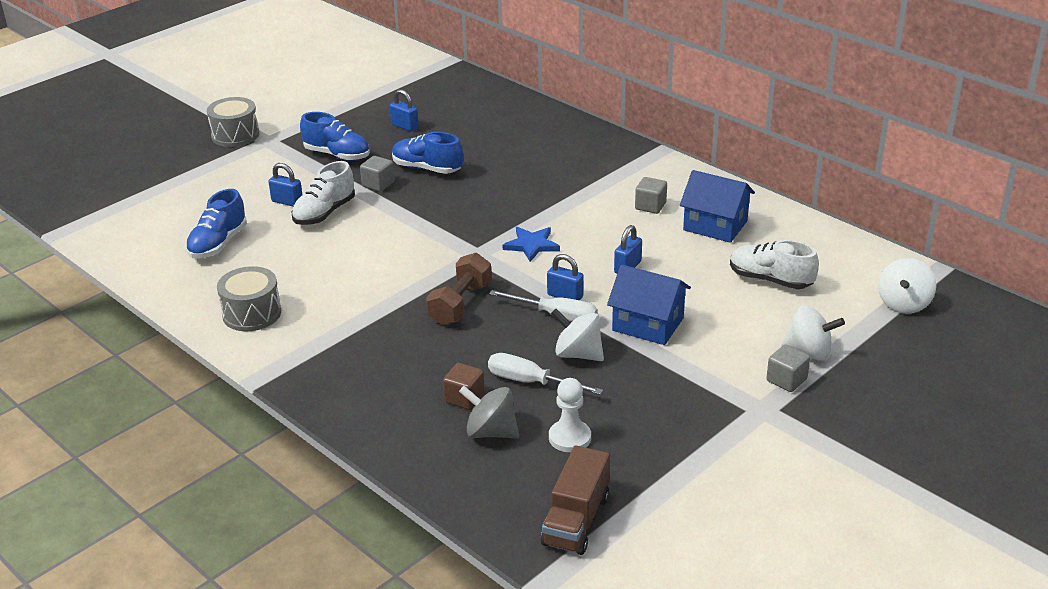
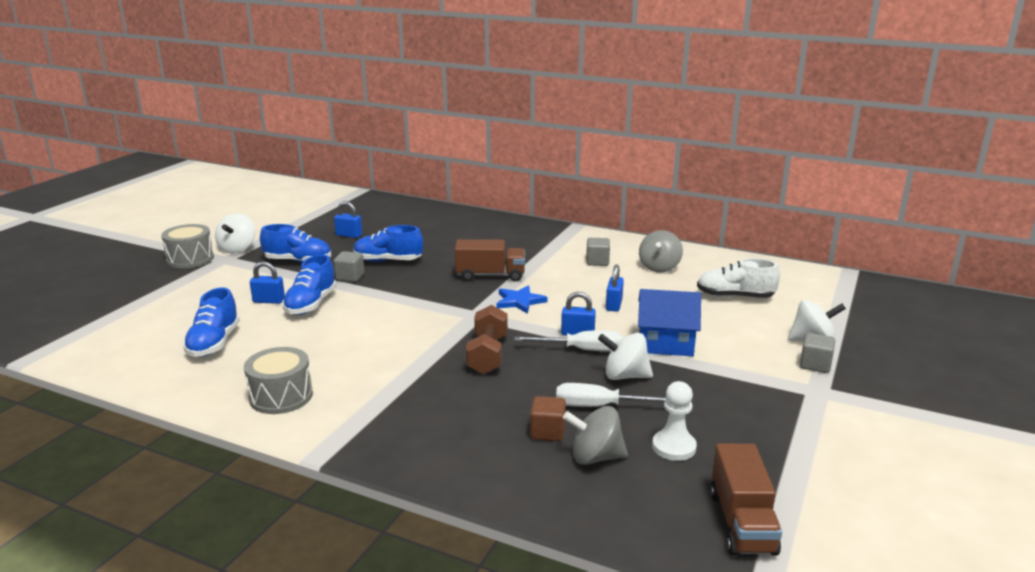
camera: 20 degrees left, 10 degrees down
white shoe [291,161,355,225] -> blue shoe [282,254,336,315]
blue house [680,170,755,243] -> grey spinning top [639,230,683,272]
white spinning top [878,258,936,314] -> white spinning top moved to [215,213,255,254]
none -> brown truck [455,239,525,281]

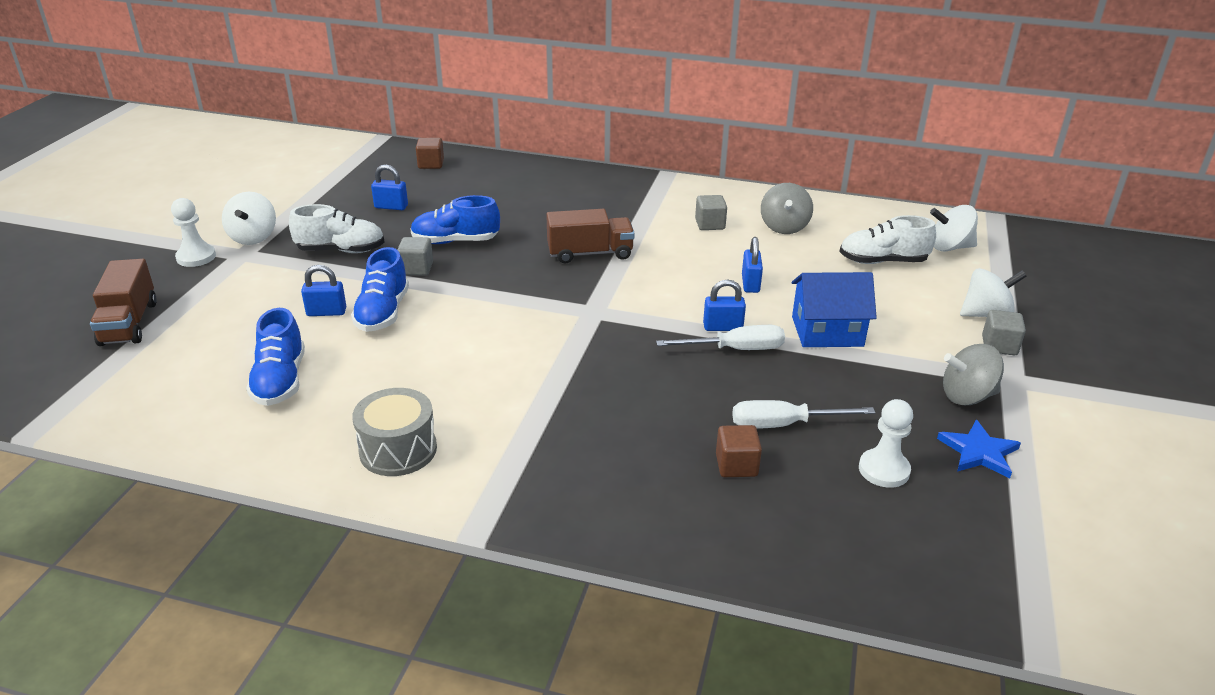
camera: 10 degrees left, 10 degrees up
grey drum [161,224,214,268] -> white pawn [171,198,216,267]
blue shoe [260,224,331,263] -> white shoe [289,204,384,253]
brown dumbbell [466,305,508,374] -> none
blue star [497,285,548,314] -> blue star moved to [937,420,1021,478]
grey spinning top [563,406,628,465] -> grey spinning top moved to [943,344,1004,405]
white spinning top [598,333,653,380] -> white spinning top moved to [930,205,978,251]
brown truck [710,444,782,556] -> brown truck moved to [90,259,157,346]
none -> brown cube [416,138,444,169]

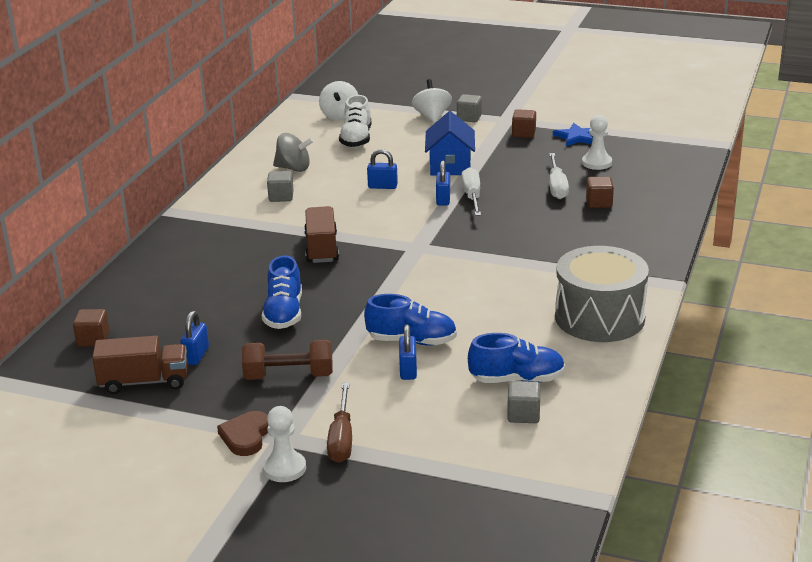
camera: 85 degrees left, 5 degrees down
brown truck [90,259,157,346] -> brown truck moved to [92,336,188,394]
white spinning top [222,192,276,245] -> brown heart [217,411,268,456]
white shoe [289,204,384,253] -> brown dumbbell [242,340,333,380]
grey drum [352,388,437,476] -> grey drum [555,246,649,342], size x1.57
grey cube [397,237,433,276] -> grey cube moved to [507,381,540,423]
grey spinning top [943,344,1004,405] -> brown cube [512,109,536,138]
none -> brown screwdriver [327,383,352,463]

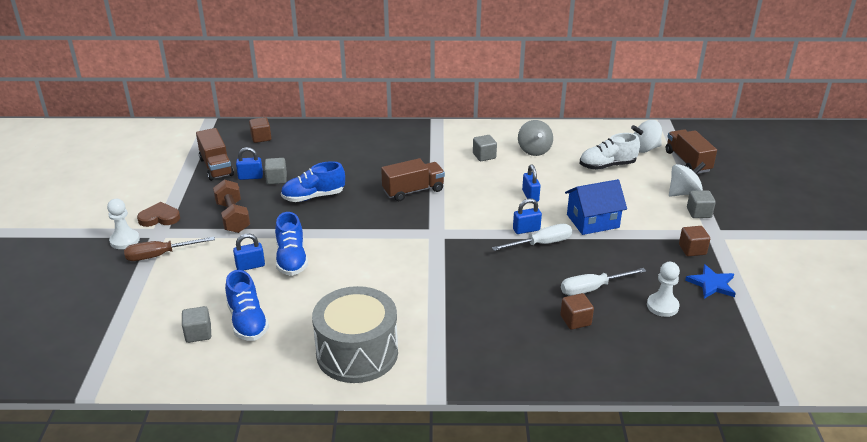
camera: 70 degrees right, 5 degrees up
none -> grey cube [264,158,287,184]
none -> brown truck [666,130,717,174]

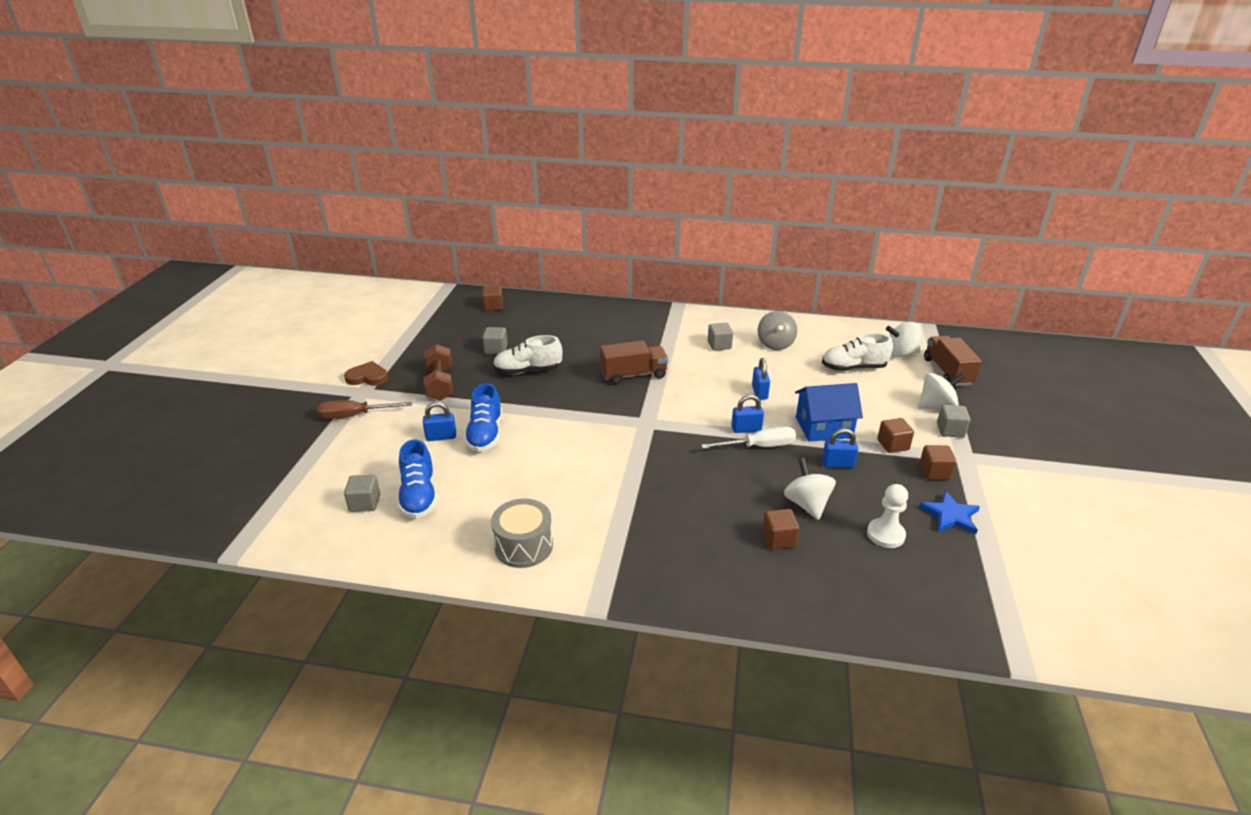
camera: 10 degrees right, 0 degrees up
white pawn [107,199,140,249] -> none
brown truck [196,128,234,181] -> none
blue padlock [236,147,263,180] -> blue padlock moved to [822,428,858,468]
blue shoe [281,161,345,202] -> white shoe [493,335,562,375]
grey drum [312,286,398,383] -> grey drum [491,499,553,568], size x0.64
white screwdriver [561,268,646,296] -> white spinning top [784,458,836,520]
none -> brown cube [877,418,914,453]

